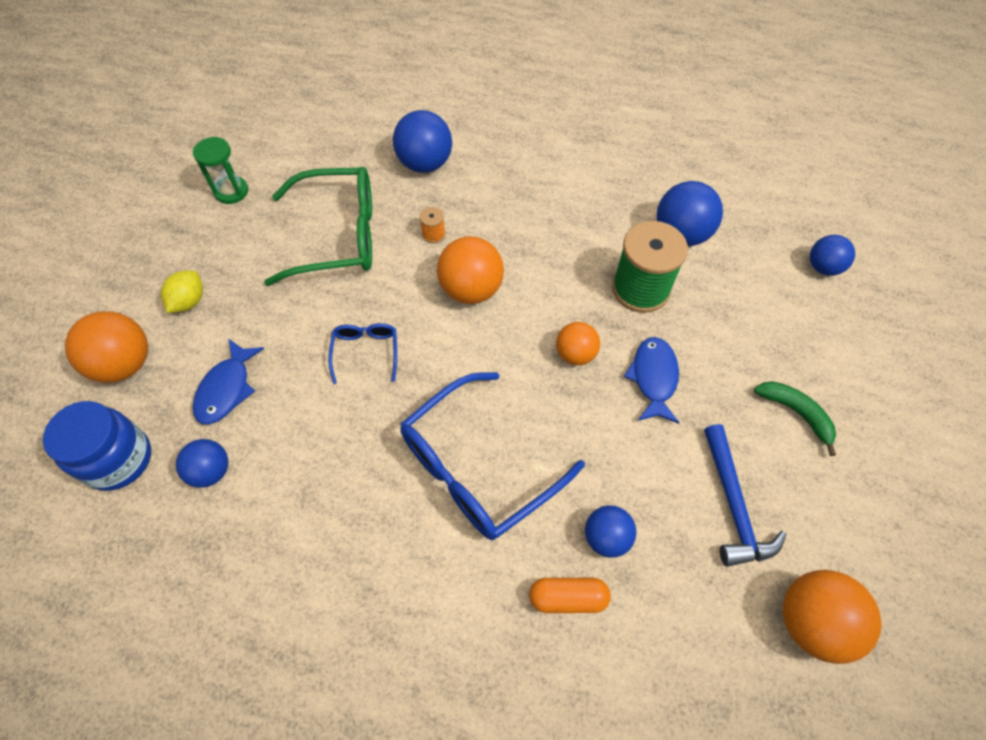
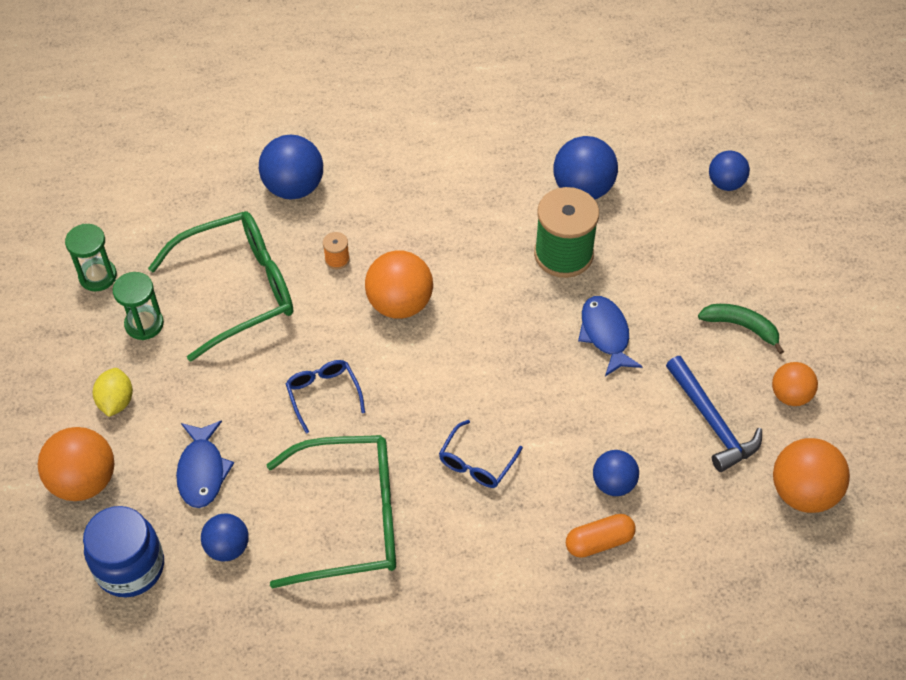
camera: 20 degrees left, 5 degrees down
blue glasses [400,372,585,540] -> blue glasses [439,420,523,488], size x0.48
orange ball [556,322,600,365] -> orange ball moved to [772,362,818,406]
none -> green hourglass [113,272,164,340]
none -> green glasses [266,435,396,589]

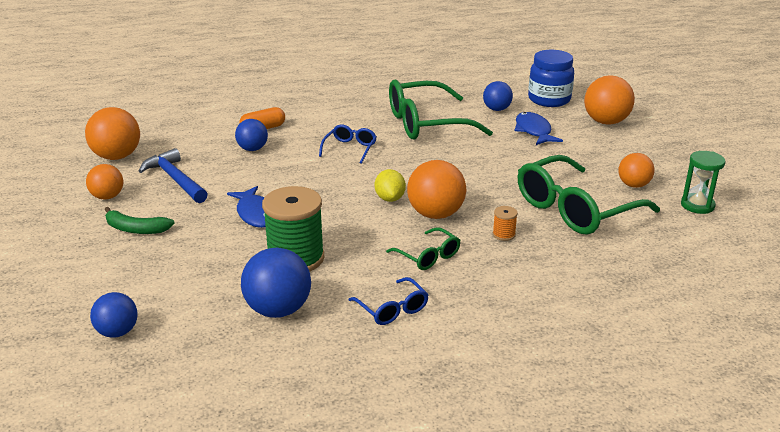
camera: 170 degrees right, 25 degrees down
yellow lemon [93,368,133,417] -> yellow lemon moved to [374,169,406,202]
green hourglass [113,272,164,340] -> orange ball [618,153,655,188]
blue ball [259,135,323,200] -> none
blue glasses [286,360,365,433] -> blue glasses moved to [349,277,429,325]
none -> green glasses [386,227,460,270]

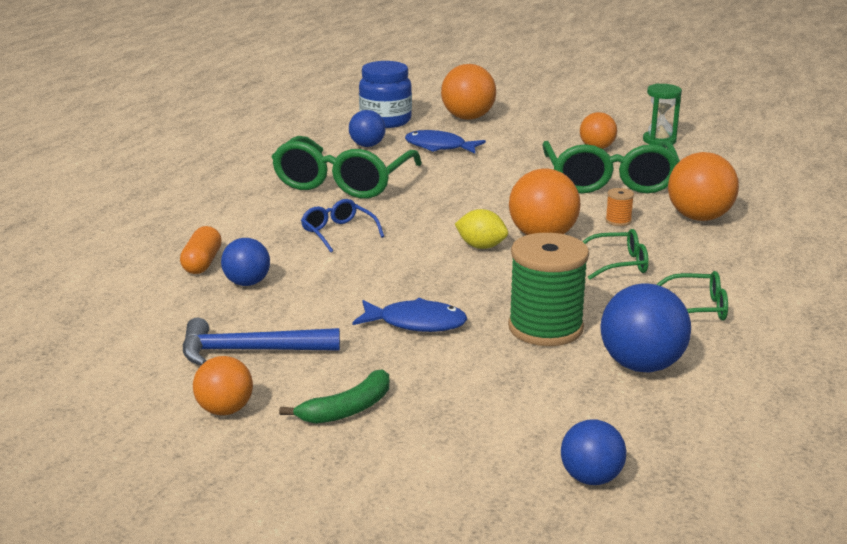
camera: 55 degrees left, 5 degrees down
orange ball [85,107,140,160] -> orange ball moved to [668,152,739,221]
blue glasses [349,277,429,325] -> green glasses [656,271,728,321]

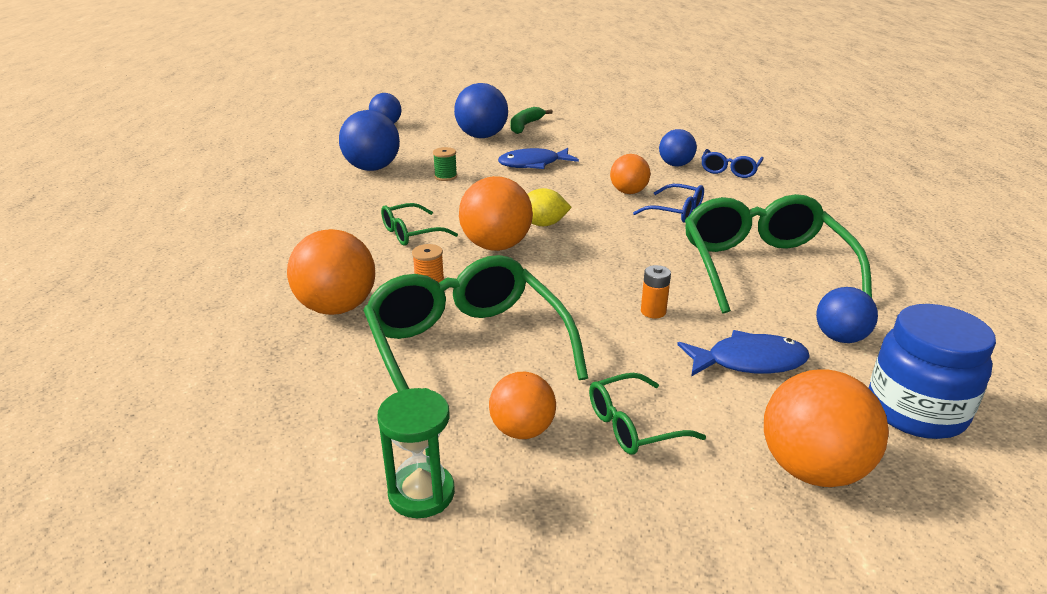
camera: 155 degrees right, 5 degrees up
orange capsule [180,226,222,274] -> blue glasses [701,149,764,178]
blue hammer [183,318,340,365] -> none
orange ball [193,356,253,415] -> orange ball moved to [610,154,650,194]
green spool [508,233,589,346] -> green spool [433,147,457,181], size x0.42
green glasses [656,271,728,321] -> green glasses moved to [589,373,706,454]
none -> blue ball [454,83,508,138]
none -> orange battery [641,265,671,318]

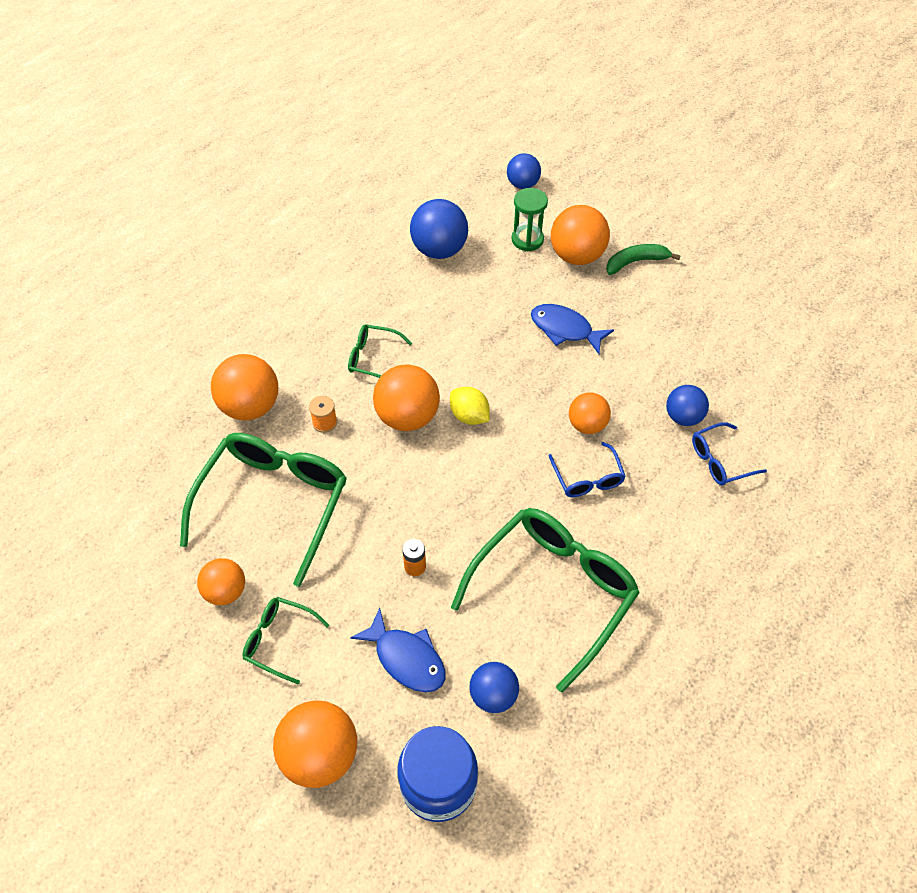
camera: 45 degrees right, 25 degrees up
green hourglass [377,388,455,518] -> green hourglass moved to [511,188,548,251]
green spool [433,147,457,181] -> none
blue ball [454,83,508,138] -> orange ball [551,205,610,265]

